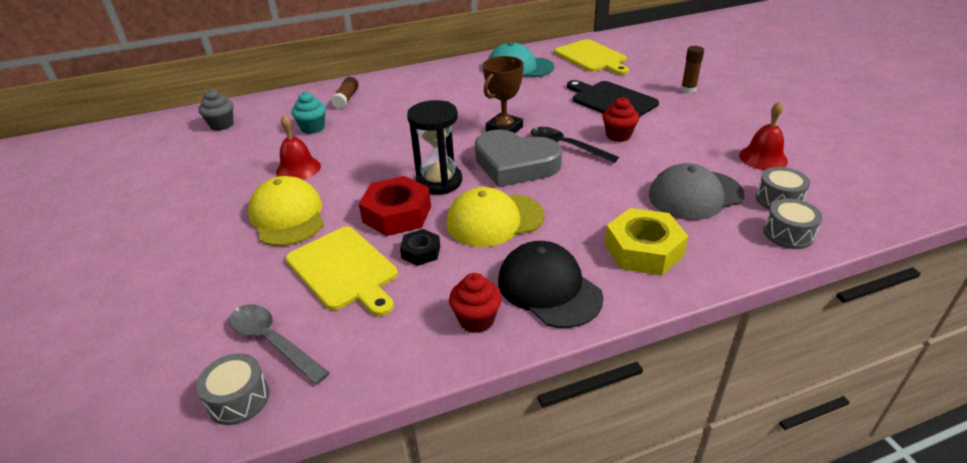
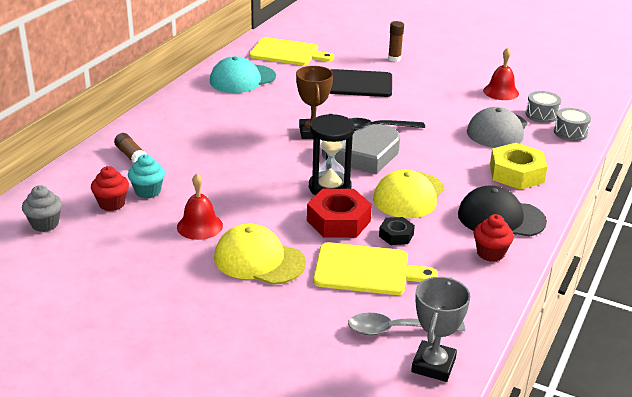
camera: 45 degrees left, 5 degrees down
grey drum [196,353,270,425] -> grey trophy [411,277,471,382]
red cupcake [602,97,639,142] -> red cupcake moved to [91,166,129,211]

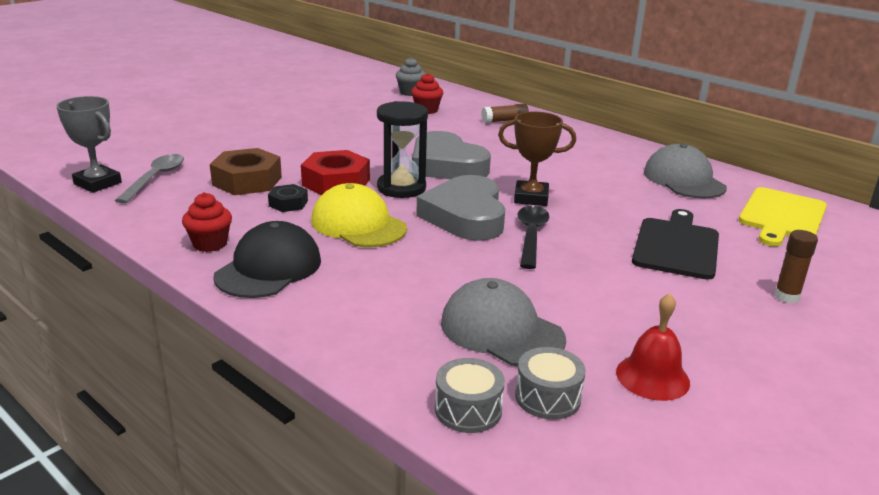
camera: 105 degrees right, 5 degrees down
turquoise cupcake [128,154,165,198] -> none
red bell [177,173,223,240] -> none
turquoise cap [210,56,276,93] -> grey cap [644,144,727,199]
yellow cap [214,224,306,285] -> none
yellow cutting board [313,243,438,295] -> brown nut [210,148,282,195]
yellow nut [490,143,548,190] -> none
none -> grey heart [412,131,491,179]

